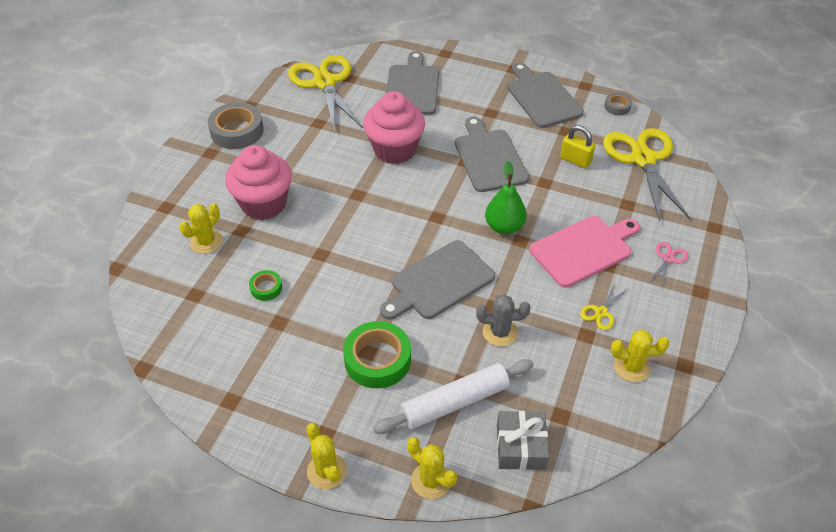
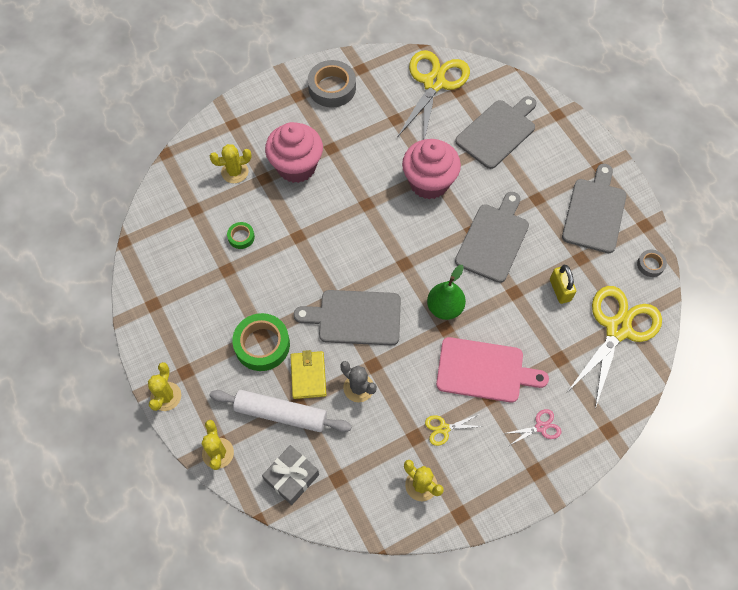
camera: 40 degrees right, 15 degrees up
none -> yellow wallet [291,350,327,399]

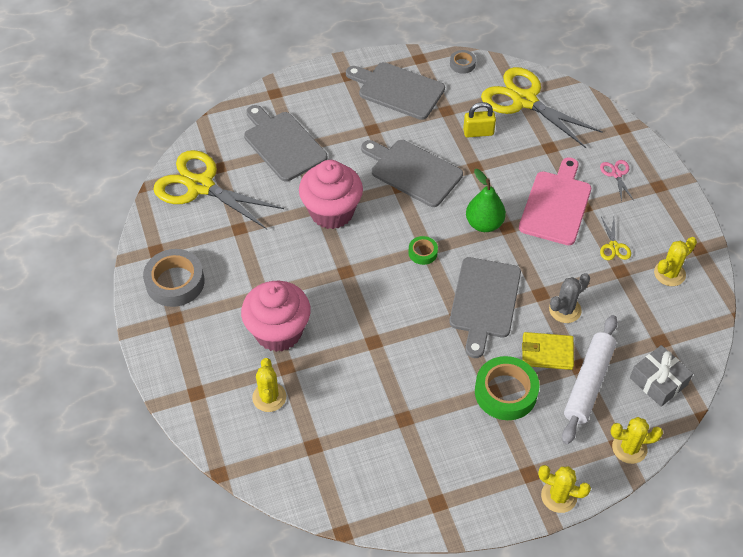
camera: 80 degrees left, 10 degrees down
green tape [227,222,255,249] -> green tape moved to [408,236,438,265]

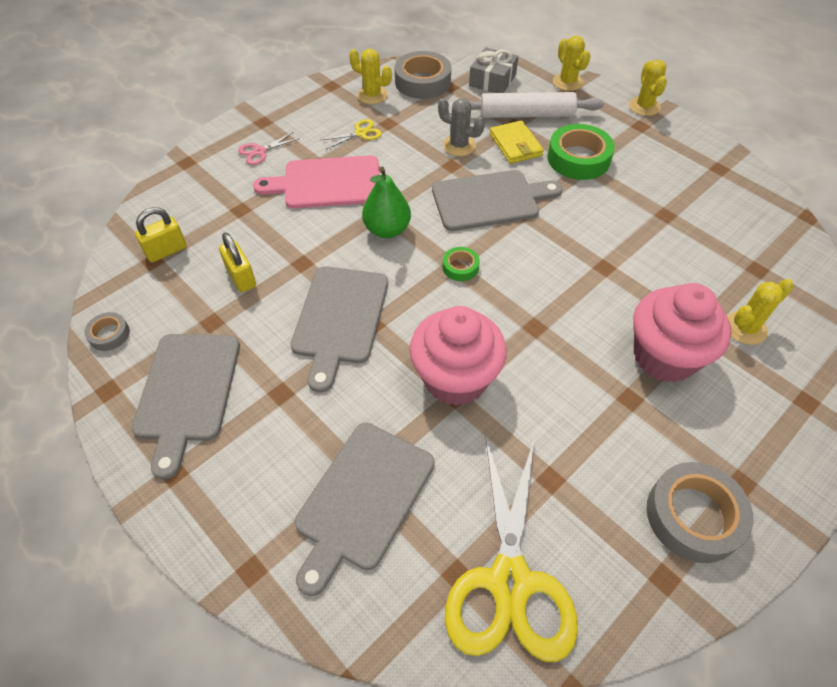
camera: 115 degrees left, 0 degrees up
yellow scissors [481,67,603,148] -> yellow padlock [135,207,187,262]
none -> grey tape [394,51,451,99]

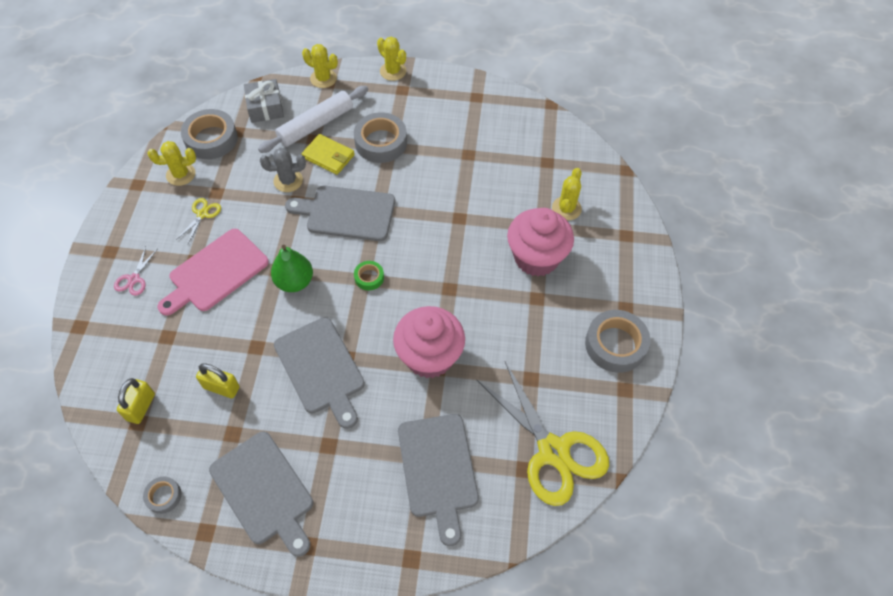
camera: 40 degrees left, 5 degrees up
grey cutting board [432,170,562,231] -> grey cutting board turned 120 degrees counterclockwise [285,186,395,241]
green tape [547,124,615,180] -> grey tape [354,112,407,163]

